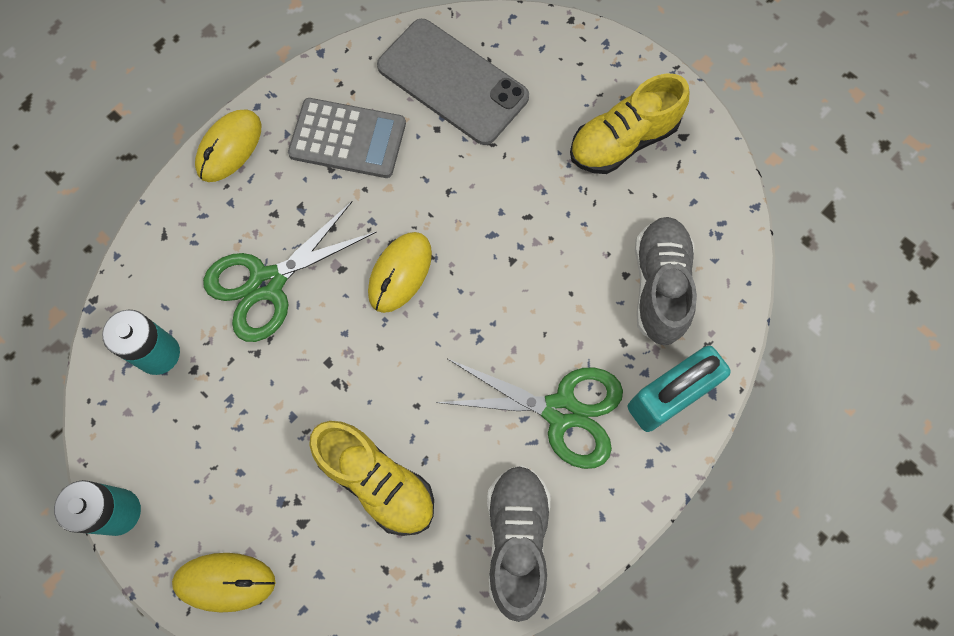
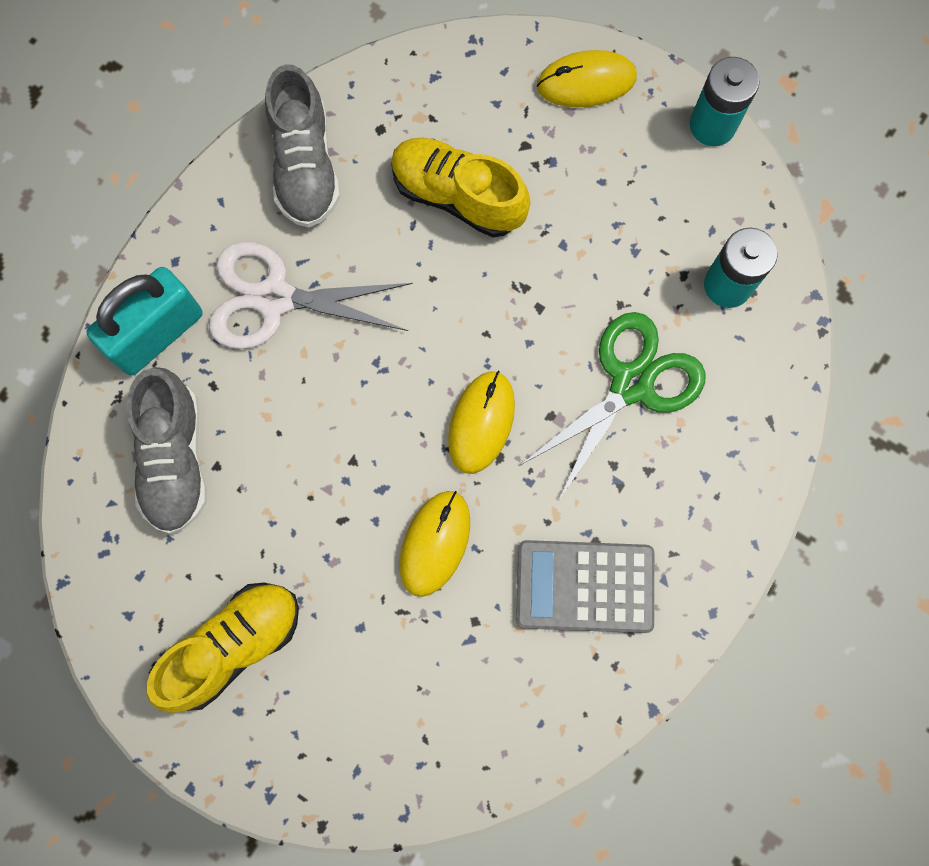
camera: 170 degrees right, 5 degrees up
yellow mouse [195,109,261,182] -> yellow mouse moved to [400,491,470,597]
grey phone [377,19,529,145] -> none
green scissors [435,359,623,469] -> white scissors [209,242,413,349]

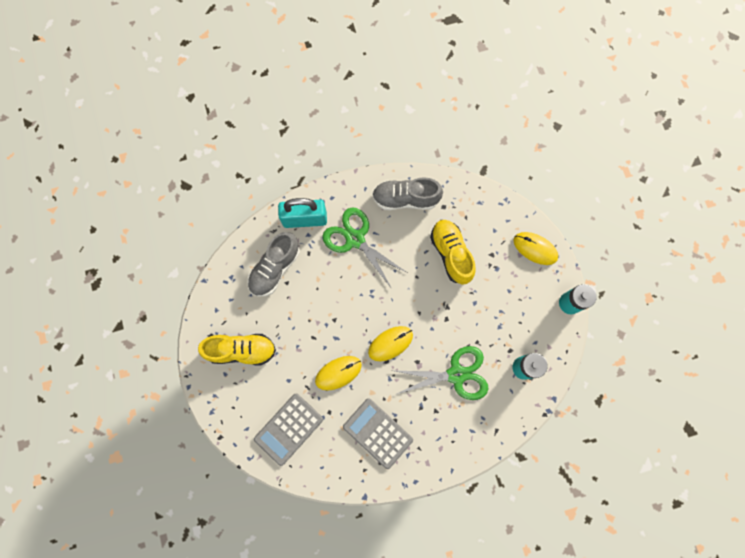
camera: 40 degrees right, 0 degrees up
white scissors [209,242,413,349] -> green scissors [322,207,407,289]
grey shoe [265,64,340,228] -> grey shoe turned 60 degrees clockwise [372,177,443,210]
none -> grey calculator [254,394,323,466]

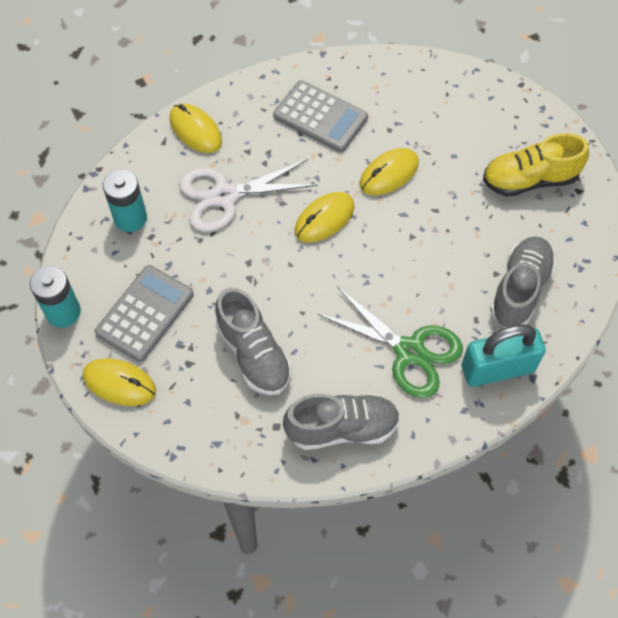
camera: 170 degrees right, 15 degrees down
grey calculator [254,394,323,466] -> grey calculator moved to [95,265,194,362]
green scissors [395,346,488,400] -> white scissors [179,159,318,232]
yellow shoe [430,220,476,285] -> grey shoe [215,287,292,395]
none -> yellow mouse [170,104,222,153]

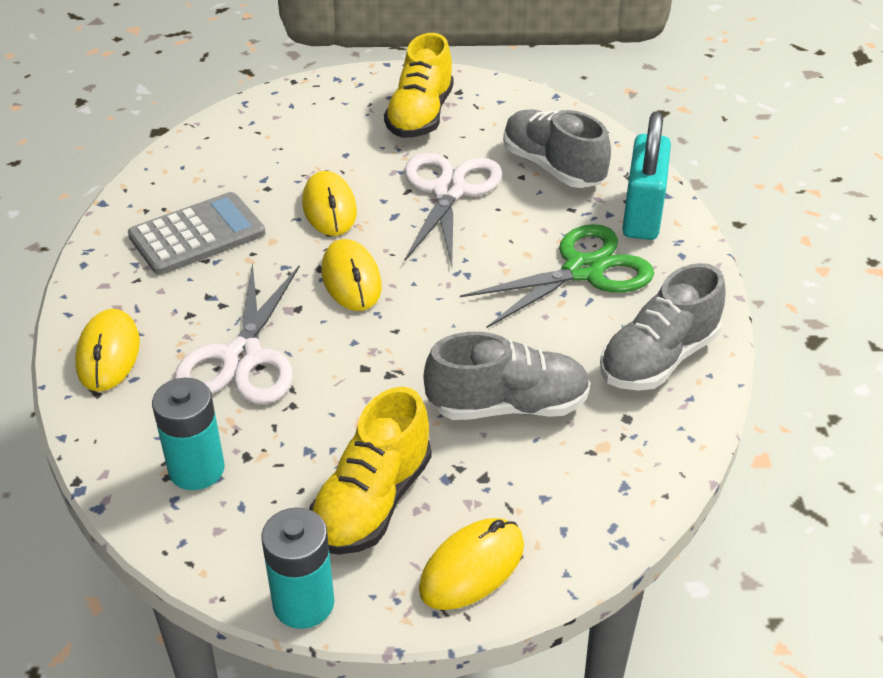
camera: 65 degrees left, 20 degrees down
grey calculator [95,265,194,362] -> yellow shoe [309,387,431,555]
yellow mouse [170,104,222,153] -> yellow mouse turned 75 degrees counterclockwise [75,309,140,392]
grey shoe [283,394,400,450] -> grey shoe turned 150 degrees counterclockwise [600,263,726,391]
none -> white scissors [404,153,502,266]

